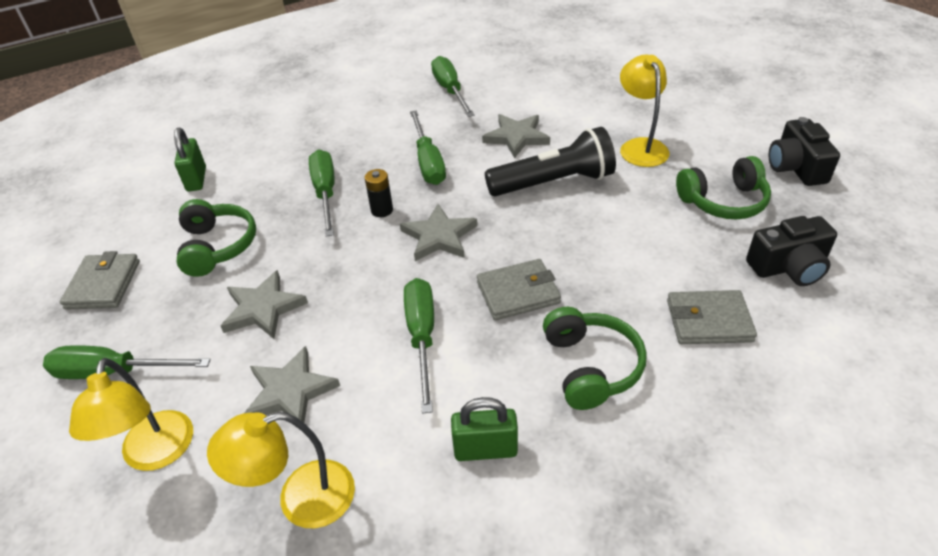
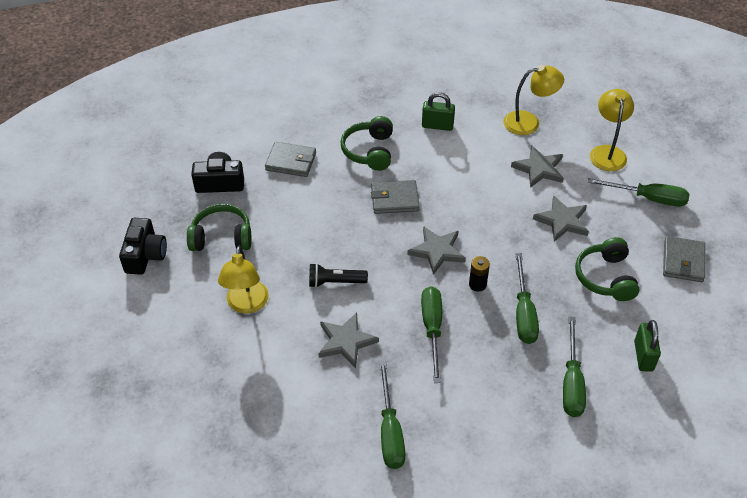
camera: 170 degrees left, 5 degrees up
green screwdriver [404,278,434,414] -> green screwdriver moved to [563,317,586,417]
black flashlight [485,127,616,196] -> black flashlight [309,263,368,288], size x0.57

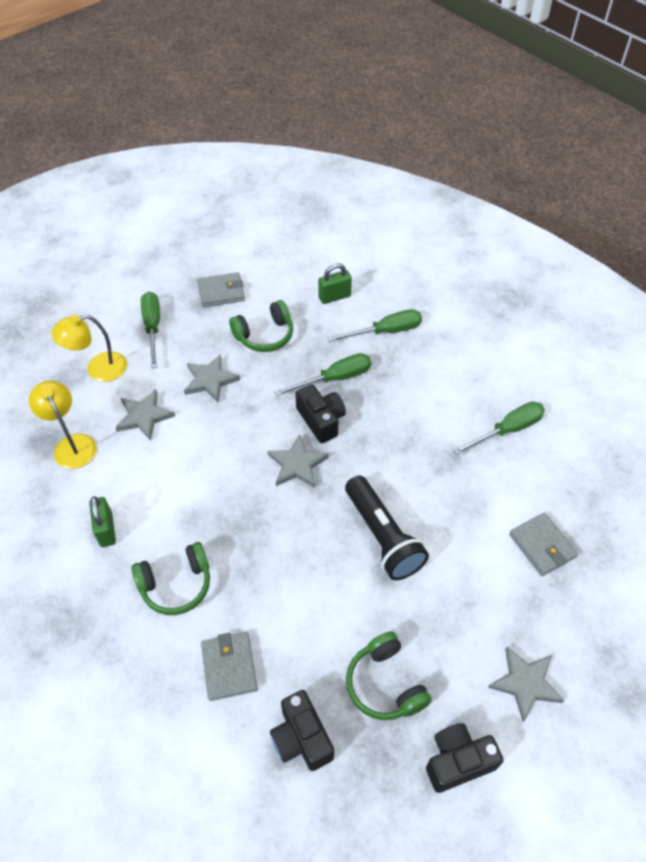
camera: 115 degrees left, 5 degrees up
yellow lamp [218,246,269,314] -> none
black flashlight [309,263,368,288] -> black flashlight [345,475,429,580], size x1.74
grey star [318,313,379,368] -> grey star moved to [488,647,564,722]
grey wallet [371,180,420,214] -> grey wallet moved to [509,513,578,576]
green screwdriver [421,286,442,383] -> none
black battery [469,256,490,292] -> black camera [295,384,346,443]

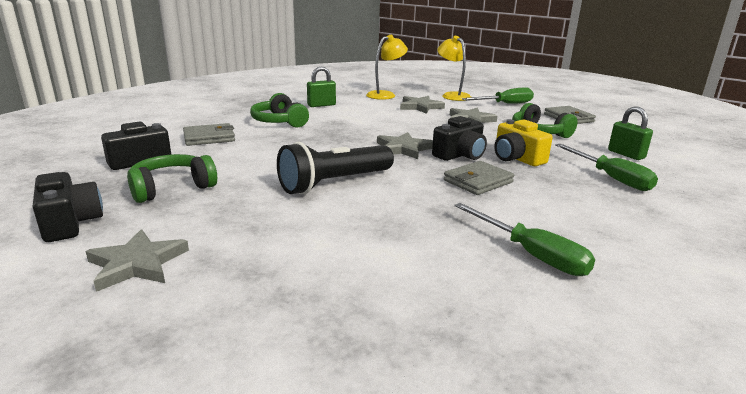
camera: 80 degrees right, 30 degrees down
green screwdriver [275,353,371,396] -> yellow camera [494,119,553,166]
grey wallet [509,513,578,576] -> grey wallet moved to [444,161,514,195]

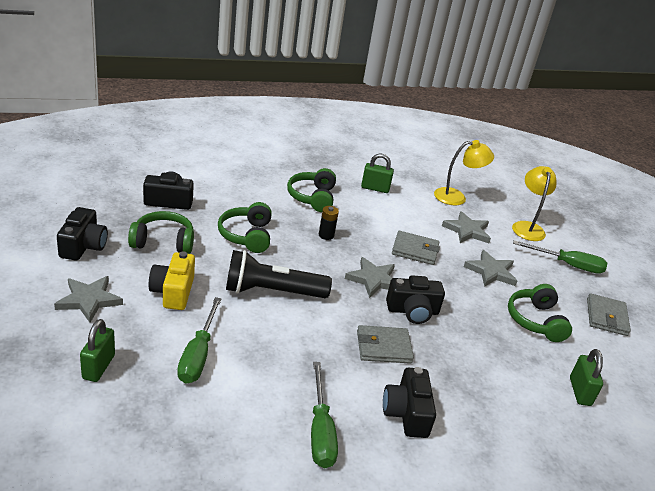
camera: 30 degrees right, 10 degrees up
grey wallet [183,123,235,146] -> grey wallet moved to [392,231,440,265]
yellow camera [494,119,553,166] -> yellow camera moved to [148,251,195,310]
green screwdriver [555,144,658,191] -> green screwdriver moved to [177,297,221,384]
none -> green padlock [80,319,115,382]
none -> green headphones [218,202,271,253]
none -> black battery [319,206,339,240]
none -> black camera [383,367,436,438]

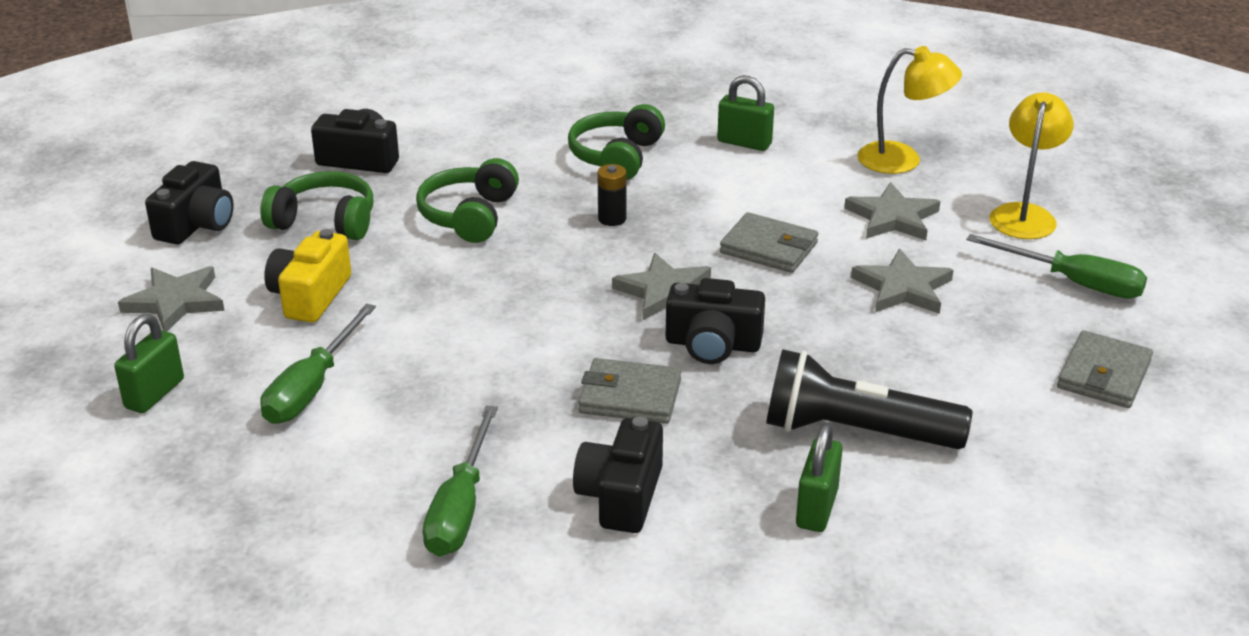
camera: 20 degrees right, 0 degrees up
black flashlight [226,250,332,298] -> black flashlight moved to [766,349,972,449]
green headphones [508,284,572,342] -> none
green padlock [570,349,603,406] -> green padlock moved to [796,423,843,532]

